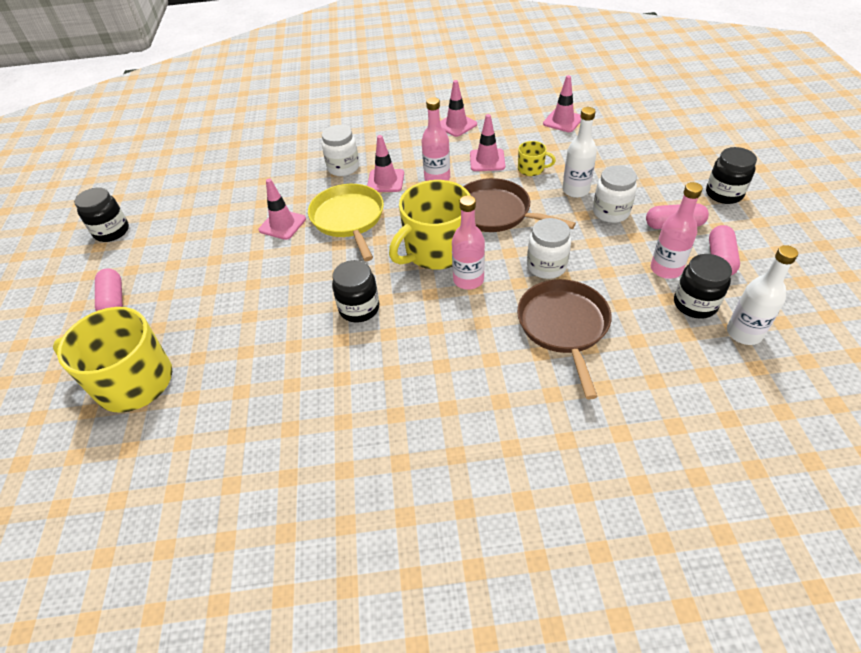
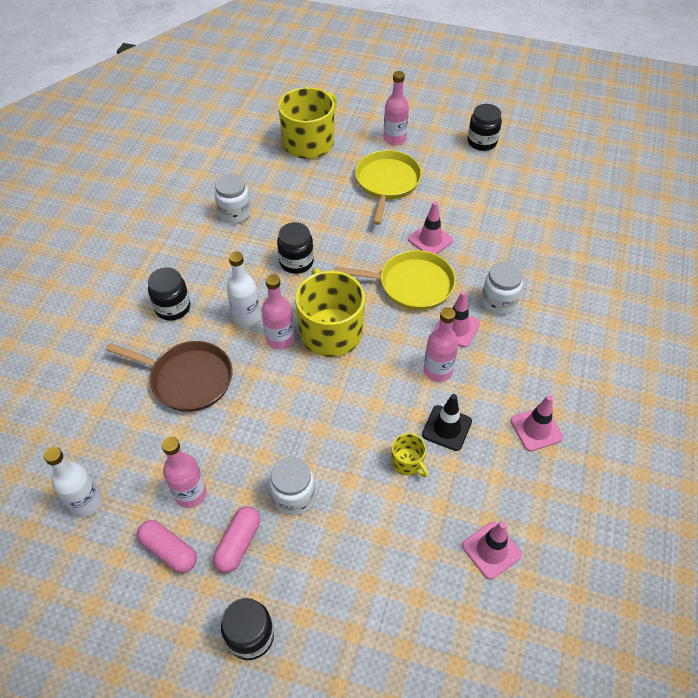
camera: 110 degrees right, 5 degrees up
pink capsule [95,268,123,311] -> pink bottle [384,71,409,145]
brown pan [463,178,576,232] -> none
pink traffic cone [470,114,505,171] -> black traffic cone [422,394,472,451]
yellow mug [518,141,556,176] -> yellow mug turned 75 degrees counterclockwise [391,433,428,477]
white jar [527,218,571,279] -> white jar moved to [214,174,251,224]
white bottle [562,107,597,198] -> white bottle moved to [227,251,261,327]
black jar [674,254,732,319] -> black jar moved to [148,268,191,321]
none -> yellow pan [355,150,422,225]

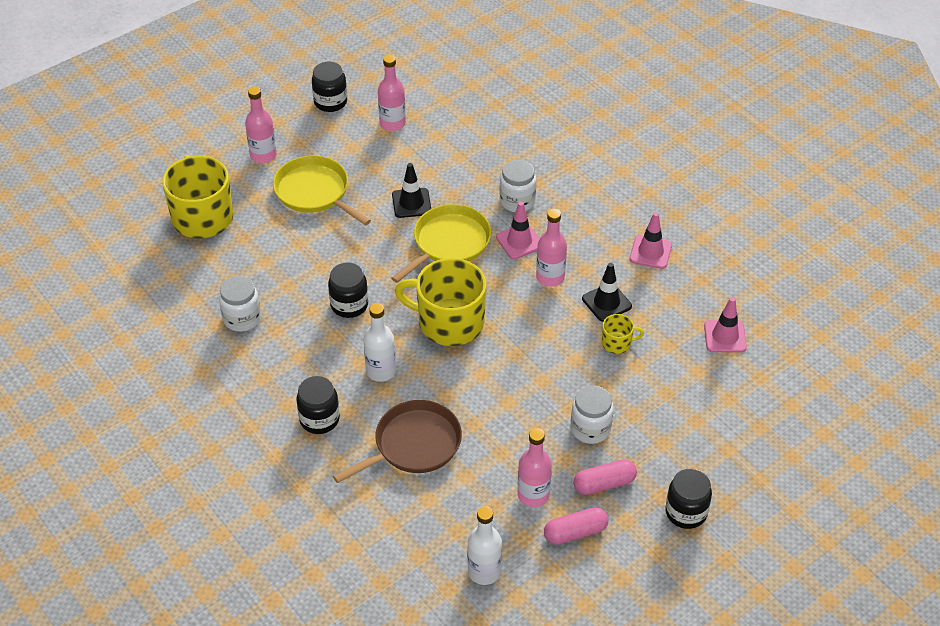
camera: 55 degrees left, 5 degrees down
pink capsule [213,506,260,573] -> pink capsule turned 75 degrees counterclockwise [573,459,637,495]
pink bottle [262,274,294,349] -> pink bottle moved to [378,55,406,131]
pink traffic cone [408,202,453,255] -> black traffic cone [392,163,431,218]

